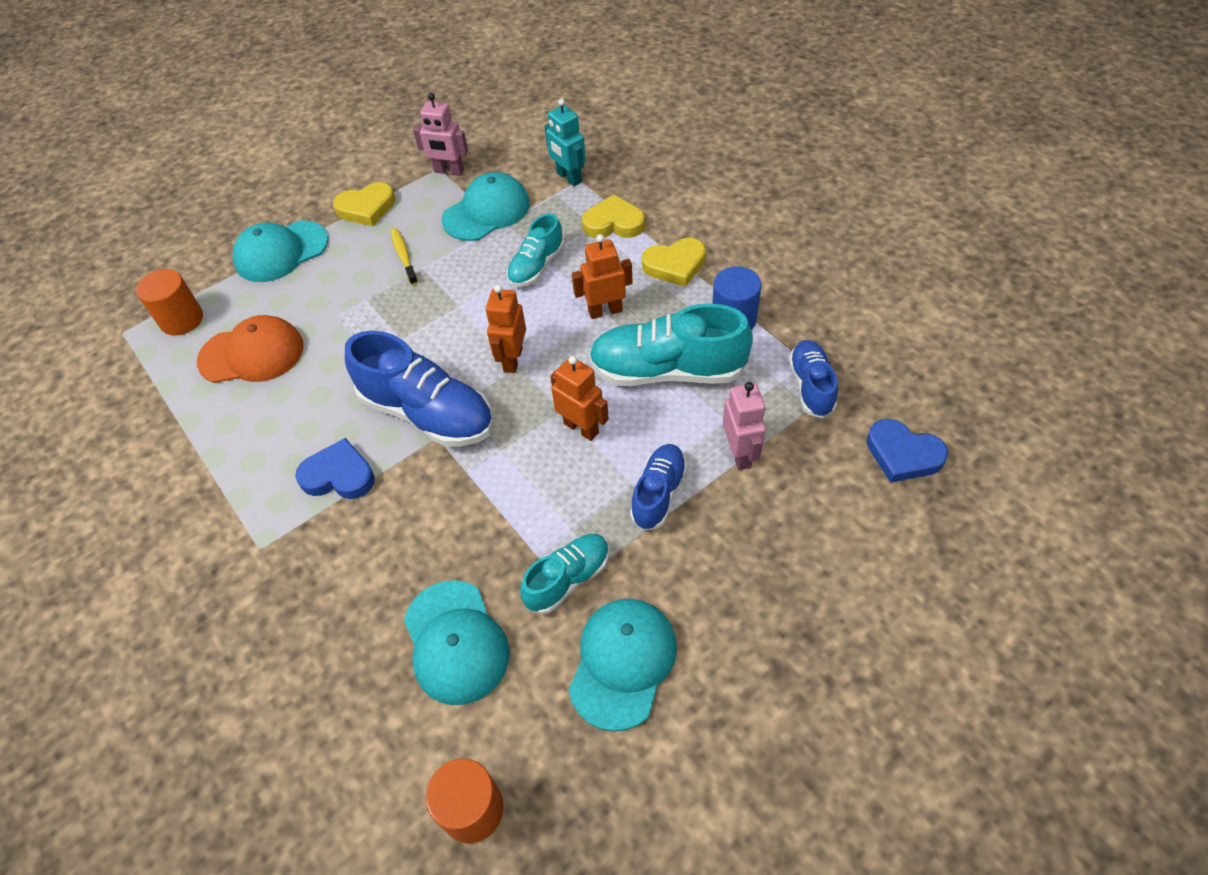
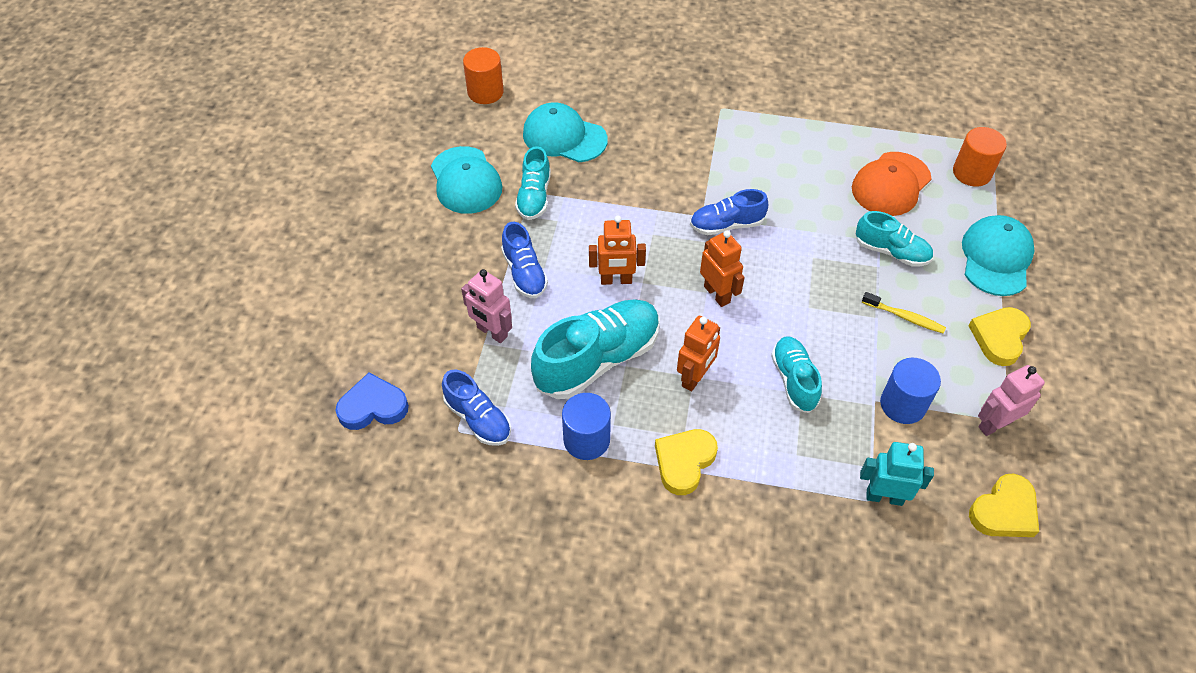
camera: 135 degrees right, 0 degrees up
blue heart [295,438,375,499] -> none
blue shoe [345,330,494,447] -> blue shoe [690,189,768,235], size x0.58
turquoise cap [442,172,530,241] -> blue cylinder [880,358,941,424]
yellow heart [582,195,645,238] -> yellow heart moved to [969,474,1039,537]
none -> turquoise shoe [855,211,933,267]

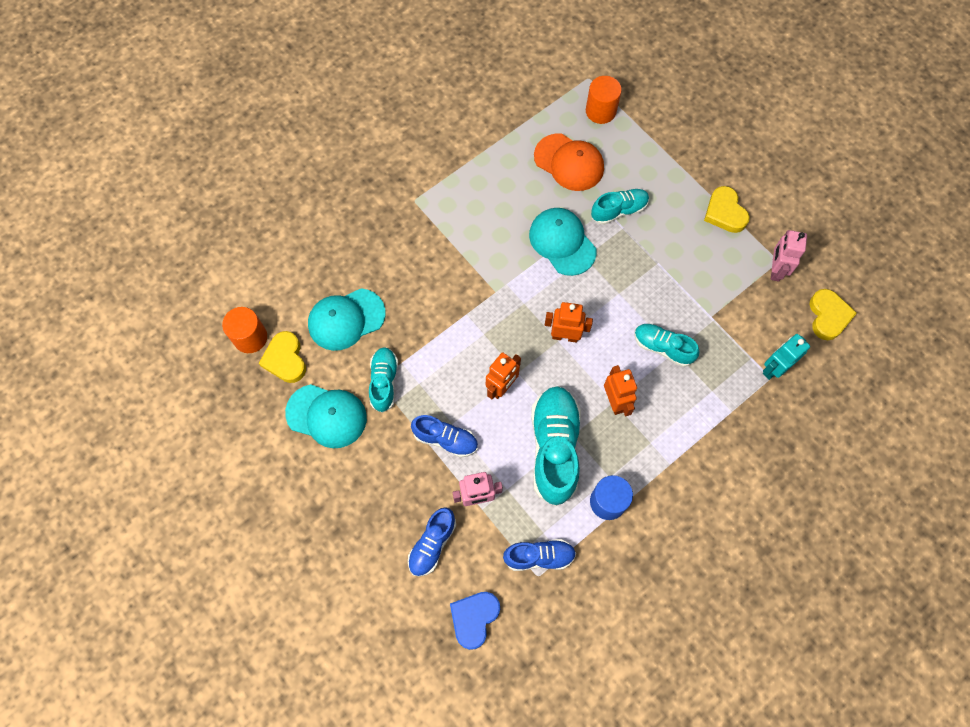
camera: 50 degrees left, 15 degrees up
turquoise shoe [515,146,551,220] -> turquoise shoe turned 135 degrees counterclockwise [369,347,398,413]
yellow heart [655,429,718,495] -> yellow heart moved to [259,331,306,383]
blue shoe [690,189,768,235] -> blue shoe moved to [408,507,456,577]
orange cap [852,152,931,216] -> orange cap turned 45 degrees counterclockwise [534,134,604,191]
yellow toothbrush [862,292,946,334] -> none
blue cylinder [880,358,941,424] -> none
turquoise cap [962,215,1035,296] -> turquoise cap moved to [529,208,597,276]

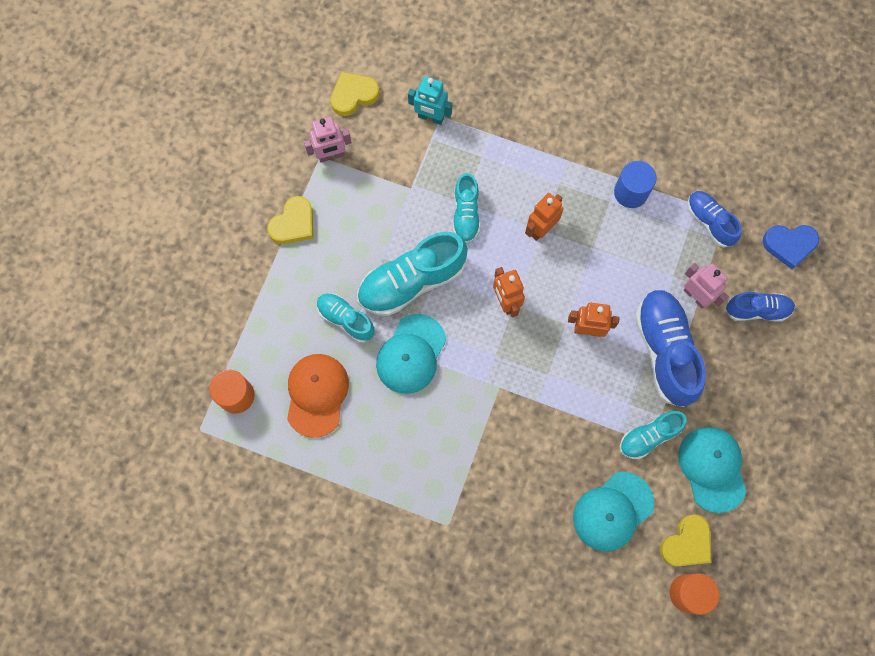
camera: 120 degrees left, 5 degrees up
turquoise cap [308,289,386,351] -> turquoise cap turned 105 degrees clockwise [573,472,654,551]
blue shoe [411,415,478,458] -> blue shoe [635,289,706,407], size x1.73
turquoise shoe [531,386,581,506] -> turquoise shoe moved to [357,232,468,316]

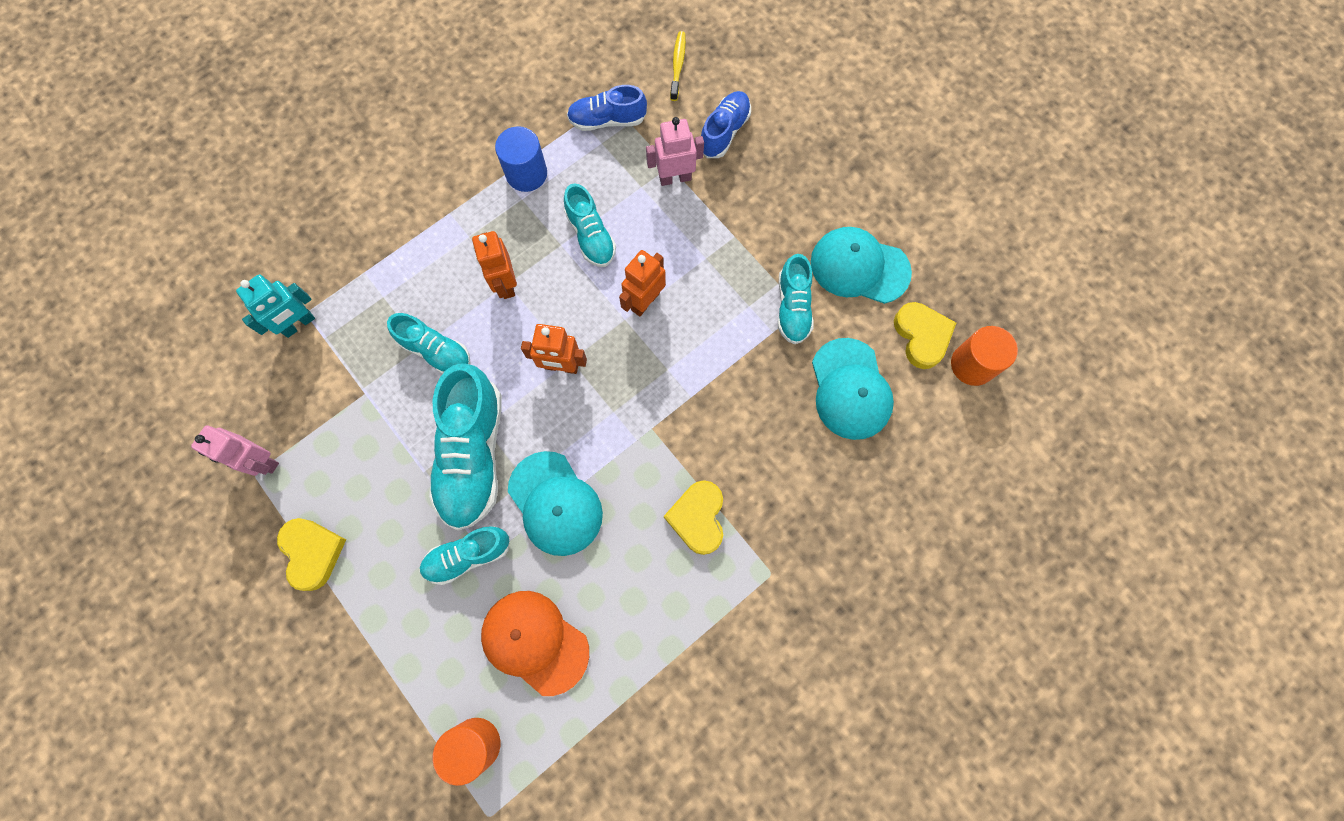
camera: 60 degrees left, 0 degrees up
pink robot [304,117,352,163] -> pink robot turned 105 degrees clockwise [191,426,279,476]
yellow heart [330,72,379,116] -> yellow heart moved to [664,480,723,555]
blue shoe [635,289,706,407] -> none
blue heart [763,225,819,269] -> yellow toothbrush [670,31,686,101]
none -> turquoise shoe [564,183,616,267]

